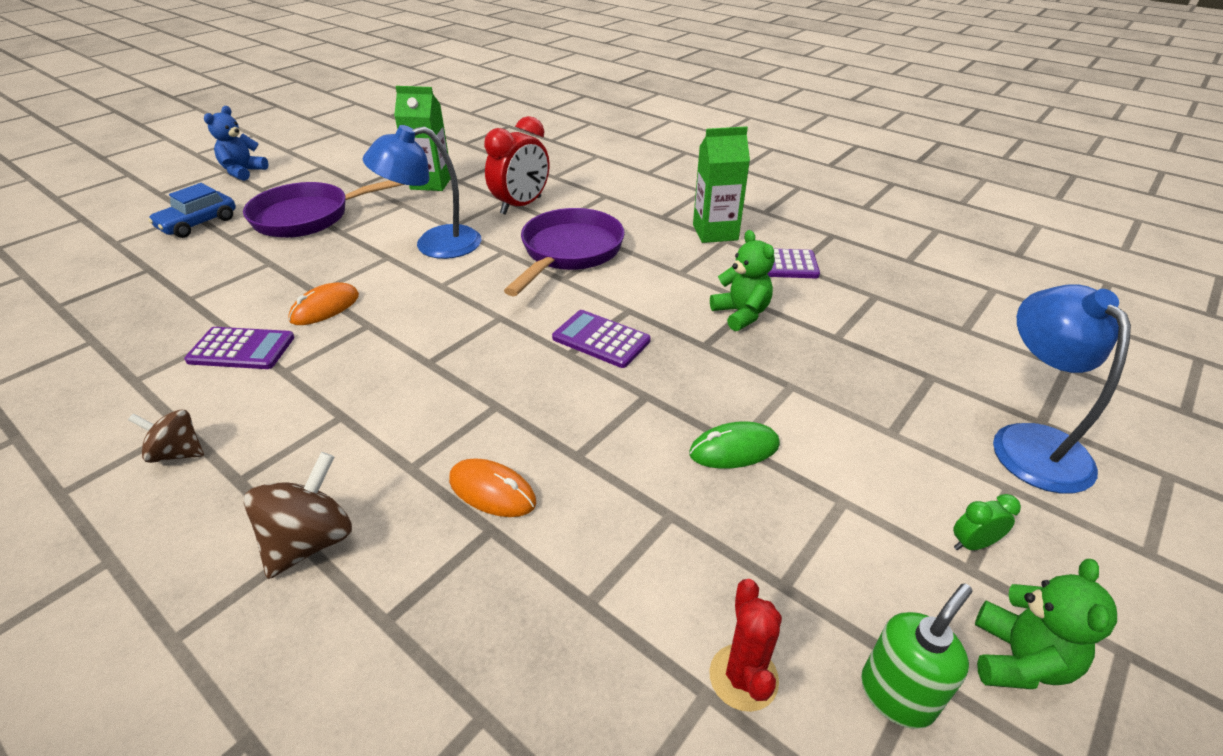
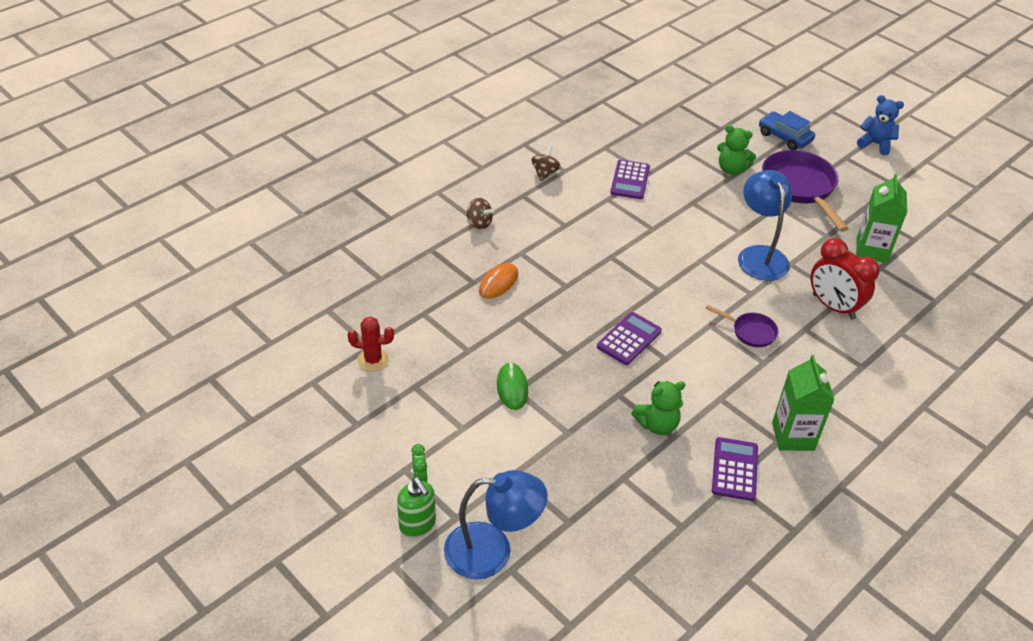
camera: 95 degrees right, 5 degrees up
brown spinning top [244,452,352,579] -> brown spinning top [466,198,494,229], size x0.65
orange mouse [288,282,359,325] -> none
purple pan [504,208,625,296] -> purple pan [705,305,778,347], size x0.50
green soap dispenser [861,583,973,729] -> green soap dispenser moved to [397,477,436,538]
green teddy bear [975,559,1117,689] -> green teddy bear moved to [717,125,756,175]

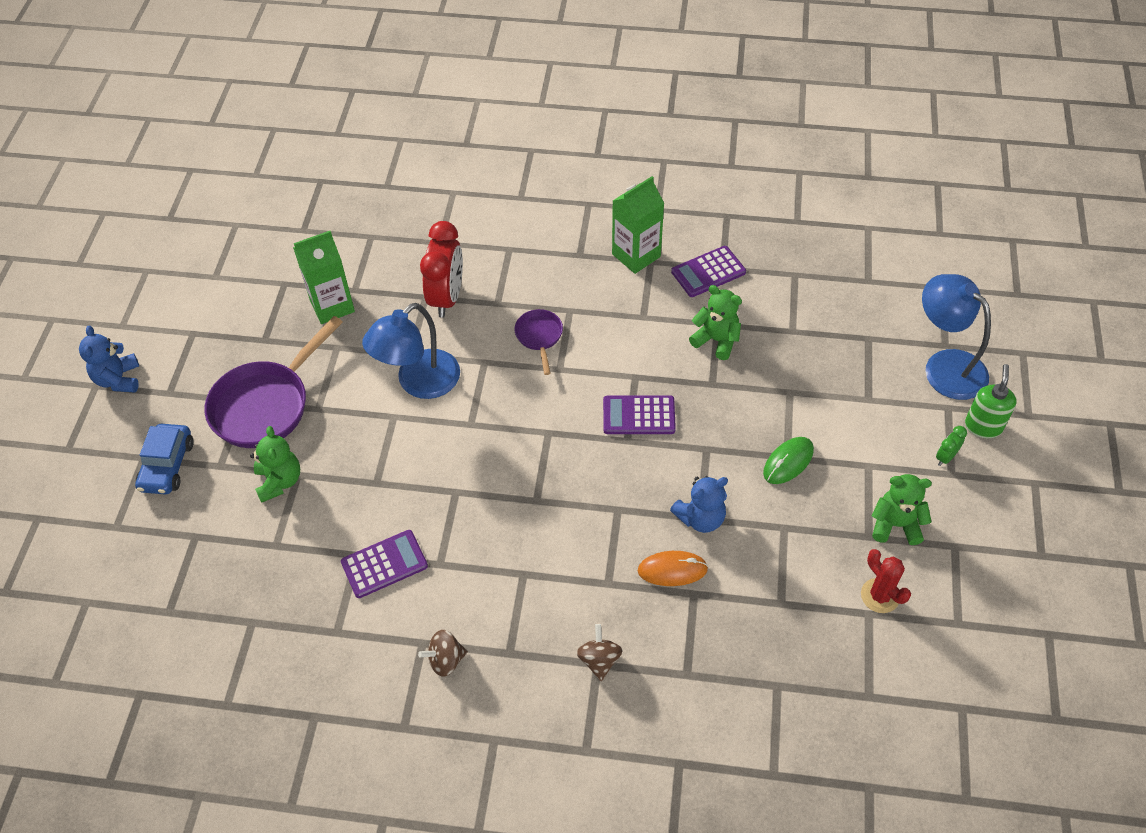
camera: 125 degrees left, 10 degrees up
none -> blue teddy bear [670,476,728,533]
none -> green teddy bear [872,474,932,545]

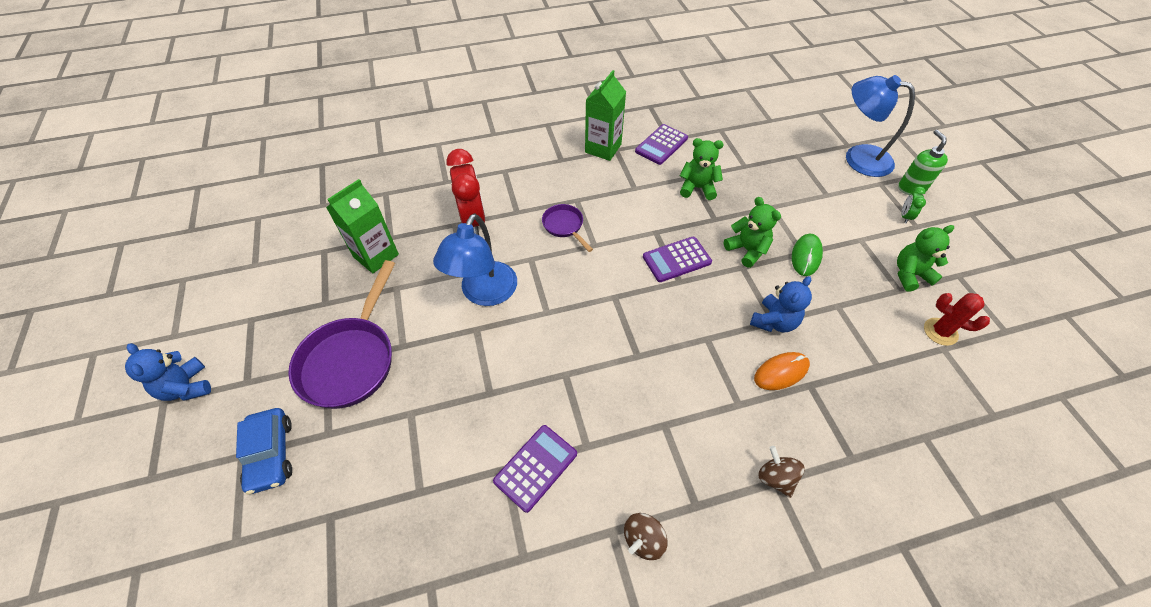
camera: 25 degrees left, 0 degrees up
green teddy bear [250,426,300,503] -> green teddy bear moved to [724,197,781,268]

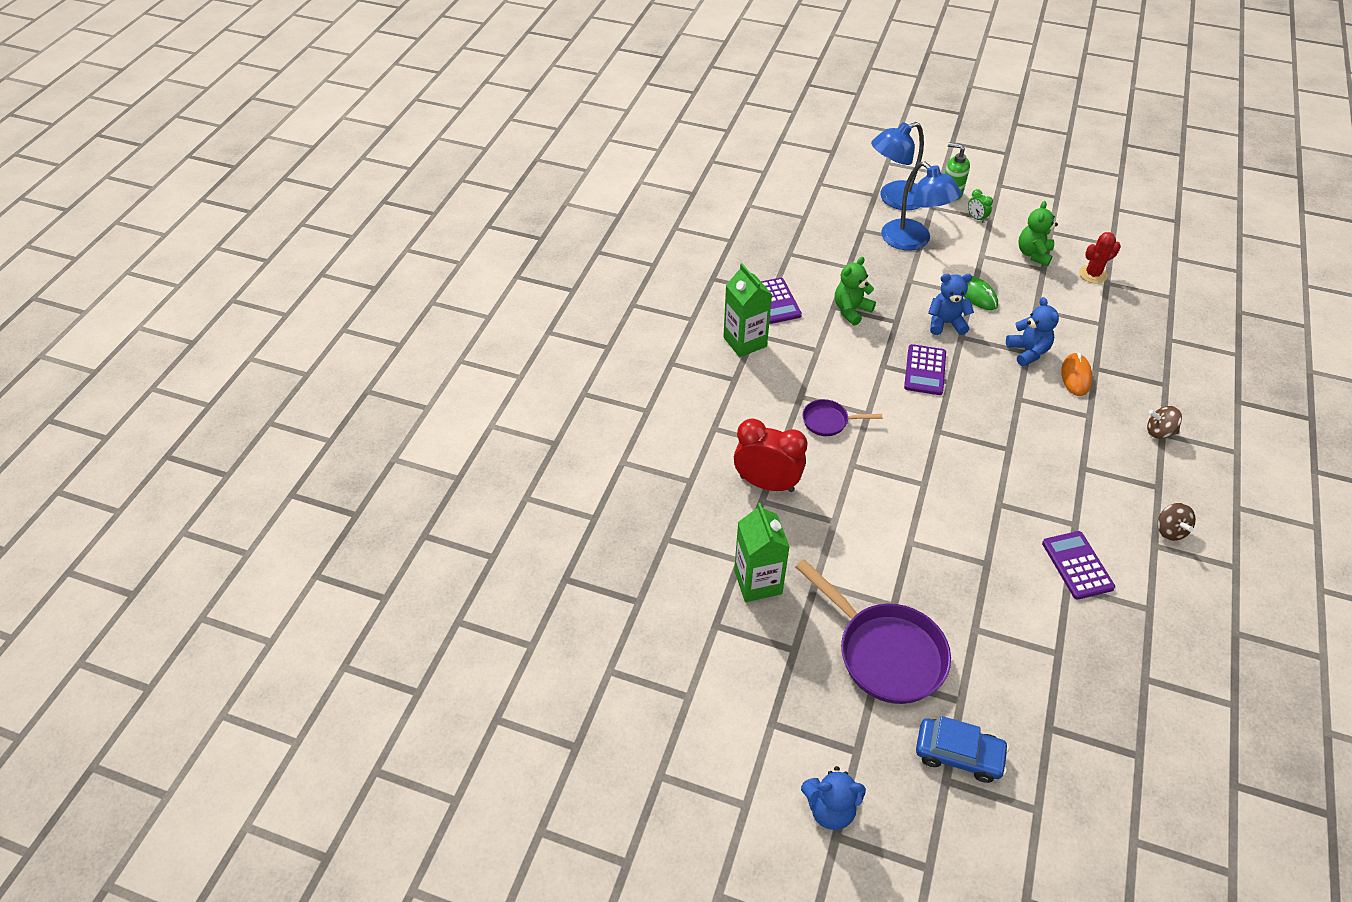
camera: 55 degrees left, 5 degrees down
blue lamp [433,214,517,306] -> blue lamp moved to [881,162,962,251]
green teddy bear [724,197,781,268] -> blue teddy bear [928,274,974,335]

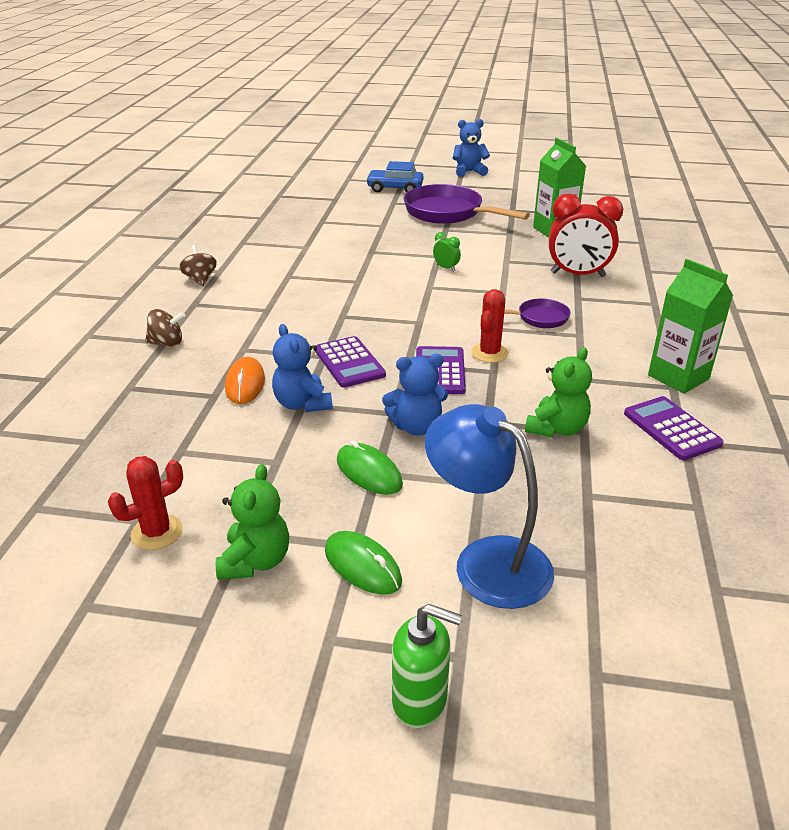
camera: 170 degrees right, 15 degrees down
blue lamp [871,122,924,210] -> none
green clock [968,189,993,223] -> green clock moved to [433,232,461,272]
purple calculator [1042,531,1115,600] -> purple calculator moved to [315,336,386,388]
none -> green mouse [325,531,402,595]
none -> red cactus [471,289,509,363]

